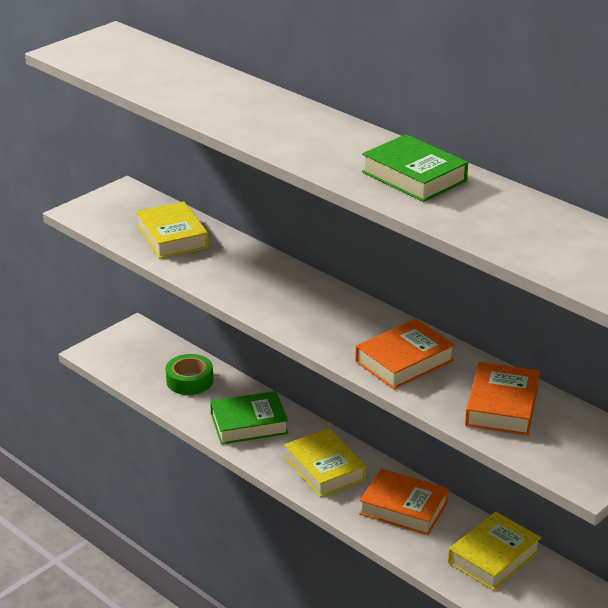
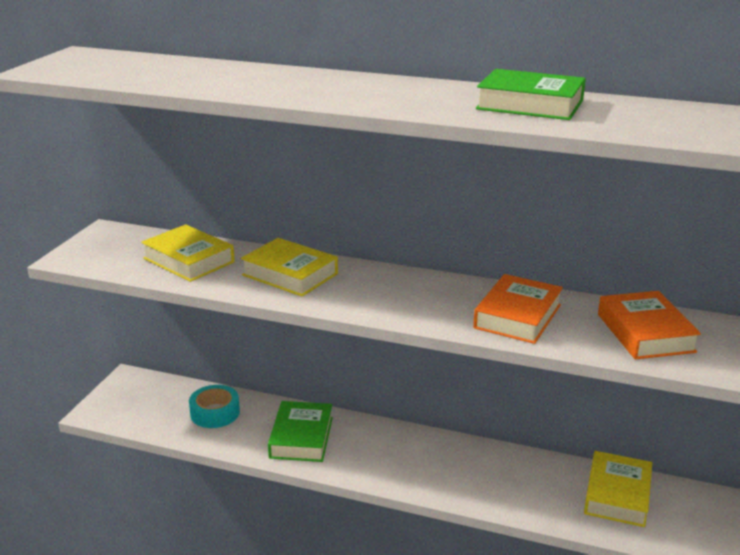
camera: 25 degrees left, 5 degrees down
green tape [166,354,213,395] -> turquoise tape [189,385,240,428]
green book [210,391,288,445] -> green book turned 45 degrees counterclockwise [268,401,333,462]
yellow book [284,428,366,497] -> yellow book moved to [241,238,338,297]
orange book [359,469,449,535] -> none

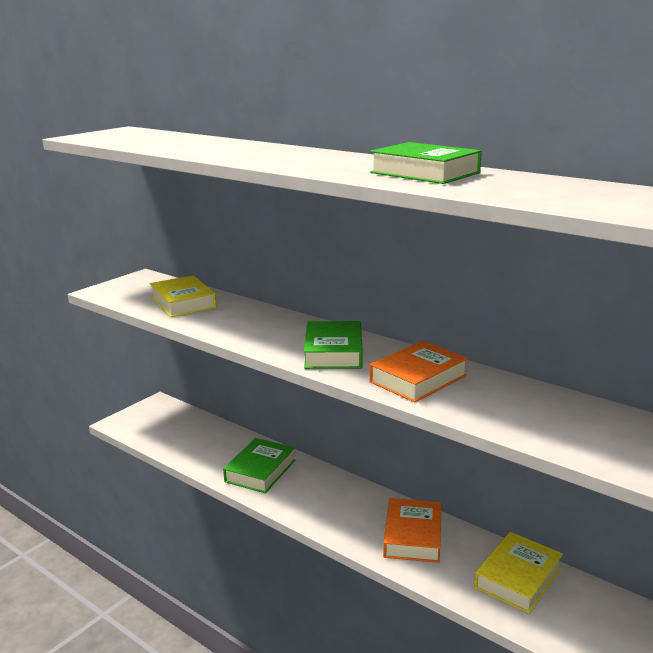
camera: 20 degrees right, 5 degrees down
turquoise tape [189,385,240,428] -> none
yellow book [241,238,338,297] -> none
orange book [598,291,701,359] -> orange book moved to [383,498,442,563]
none -> green book [304,321,363,369]

